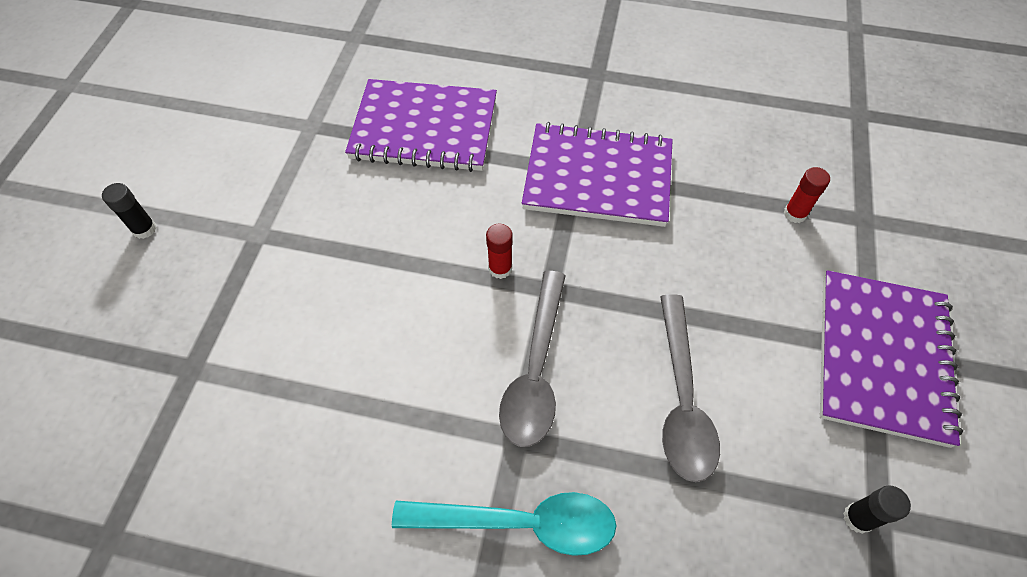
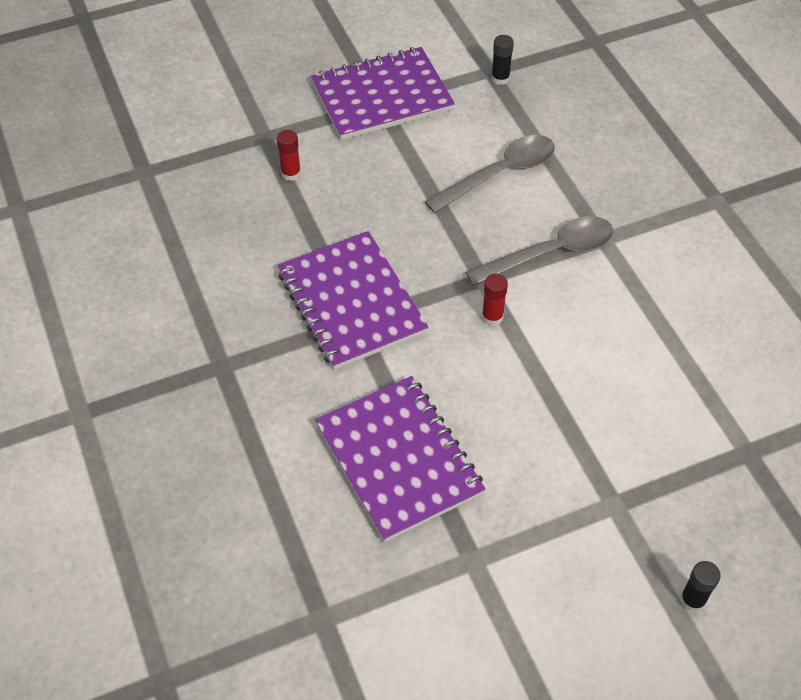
camera: 125 degrees left, 5 degrees down
turquoise spoon [392,492,616,556] -> none

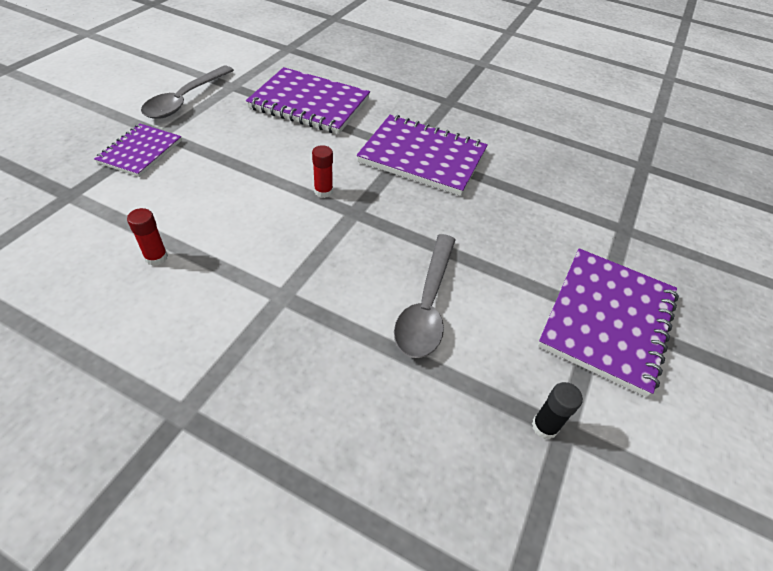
camera: 135 degrees right, 5 degrees down
red glue stick [277,130,301,181] -> red glue stick moved to [127,208,168,266]
grey spoon [465,216,614,286] -> grey spoon moved to [141,66,234,119]
black glue stick [680,561,721,612] -> none
none -> purple notebook [94,124,182,177]

